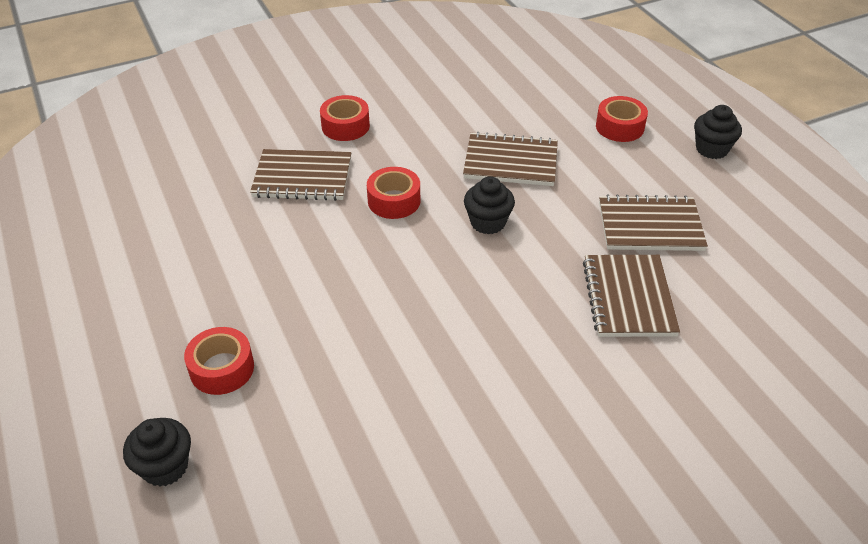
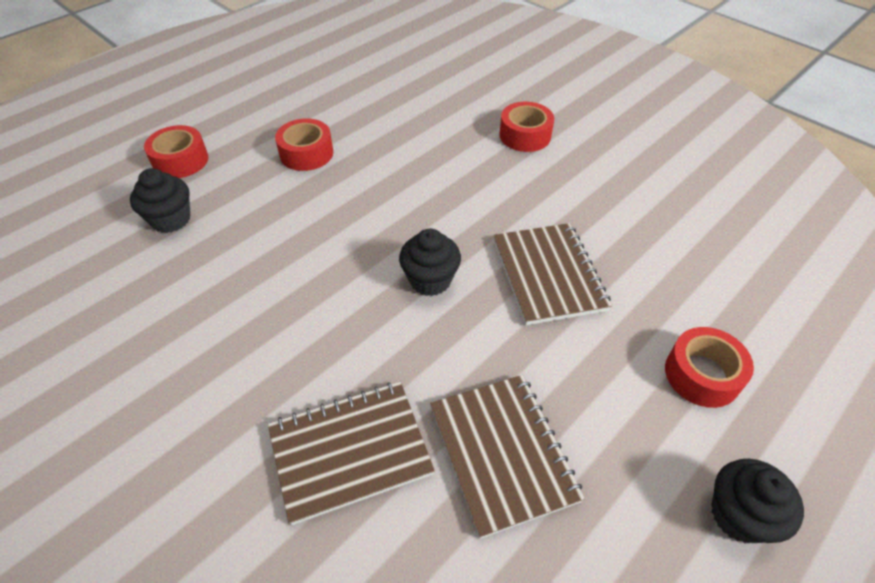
camera: 70 degrees right, 5 degrees up
black cupcake [123,418,191,487] -> black cupcake moved to [130,168,190,233]
brown notebook [250,149,351,201] -> none
red tape [367,167,420,219] -> red tape moved to [275,118,333,171]

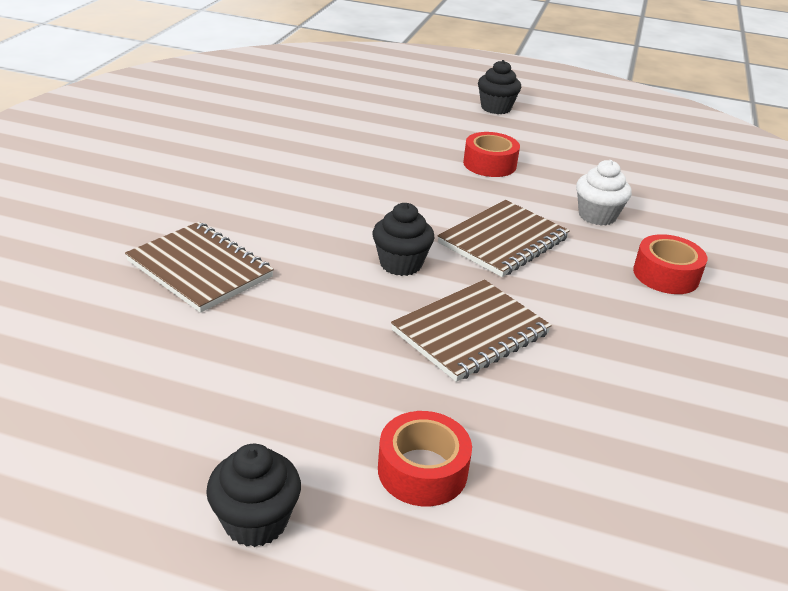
camera: 60 degrees right, 15 degrees down
black cupcake [130,168,190,233] -> black cupcake moved to [478,60,521,114]
red tape [144,125,208,178] -> none
brown notebook [430,375,585,539] -> brown notebook moved to [437,200,570,277]
none -> white cupcake [576,160,632,226]

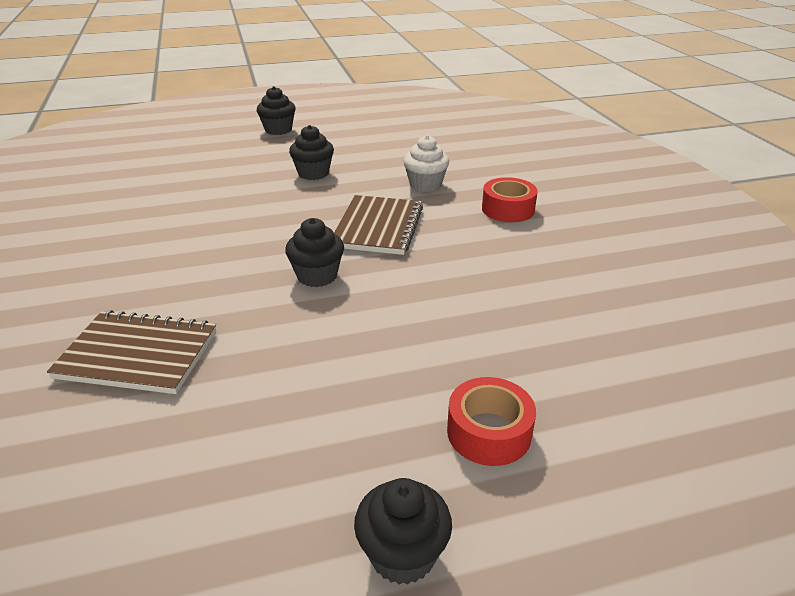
camera: 30 degrees left, 0 degrees up
brown notebook [391,279,552,382] -> none
red tape [463,132,520,177] -> black cupcake [289,125,334,180]

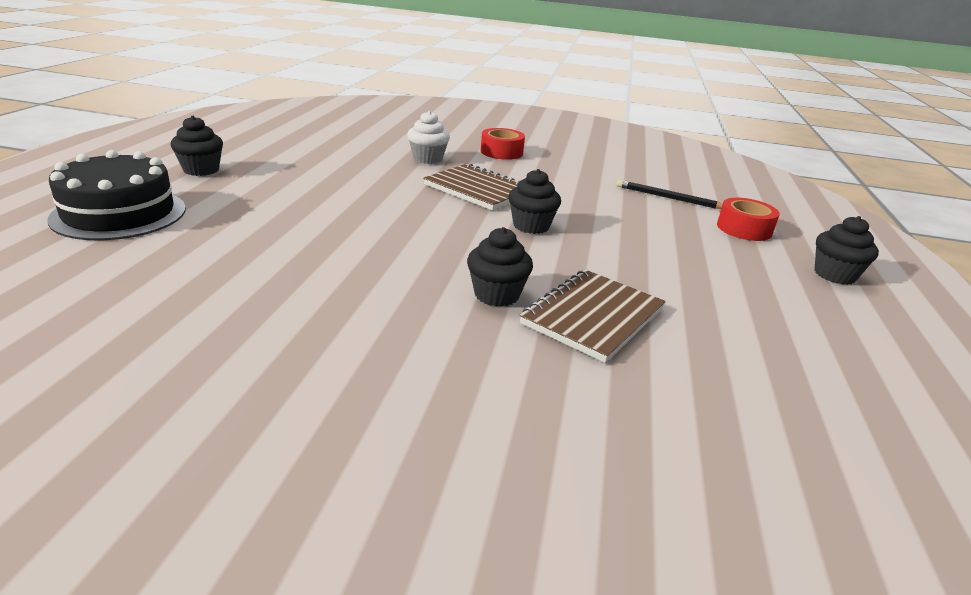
camera: 65 degrees left, 5 degrees down
black cupcake [289,125,334,180] -> black cupcake moved to [467,227,533,307]
none -> black cake [47,150,186,240]
none -> black pencil [617,180,723,209]

